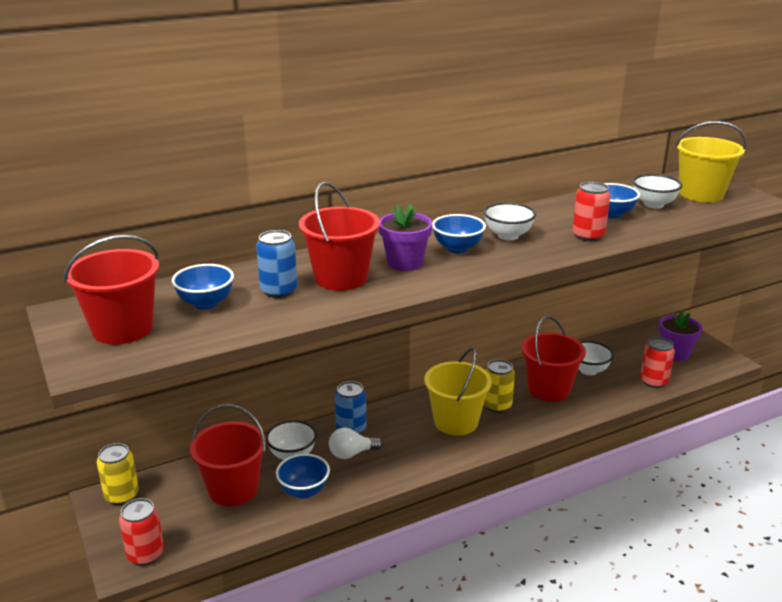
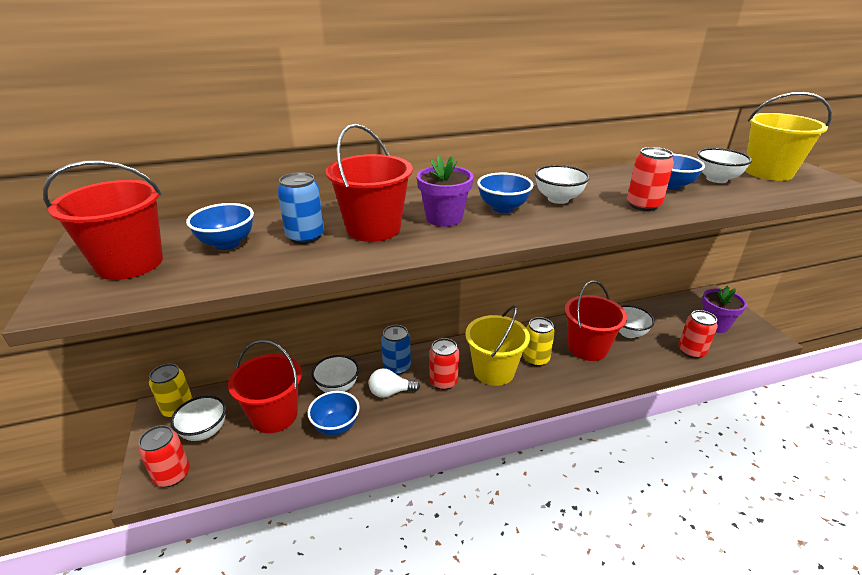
camera: 10 degrees right, 5 degrees up
none -> white bowl [171,396,226,441]
none -> red can [429,338,459,390]

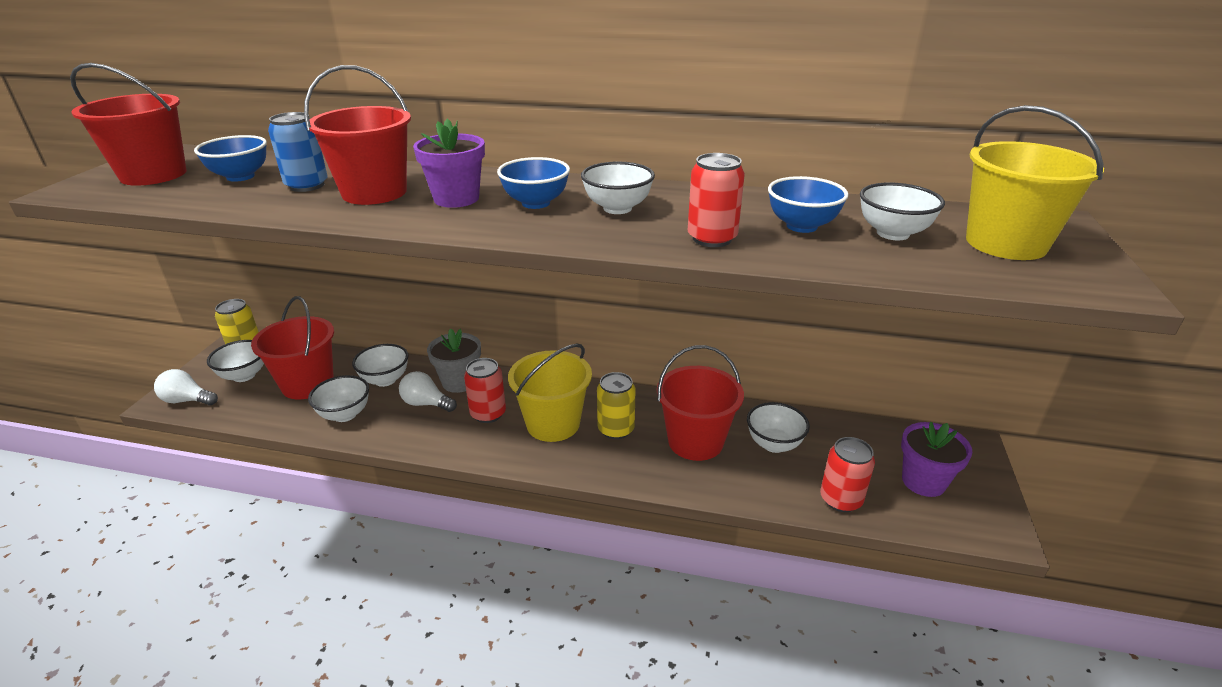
camera: 30 degrees right, 0 degrees up
red can [138,425,190,487] -> white light bulb [154,369,218,405]
blue bowl [307,391,360,435] -> white bowl [308,375,369,422]
blue can [381,325,411,375] -> grey flower pot [427,328,481,393]

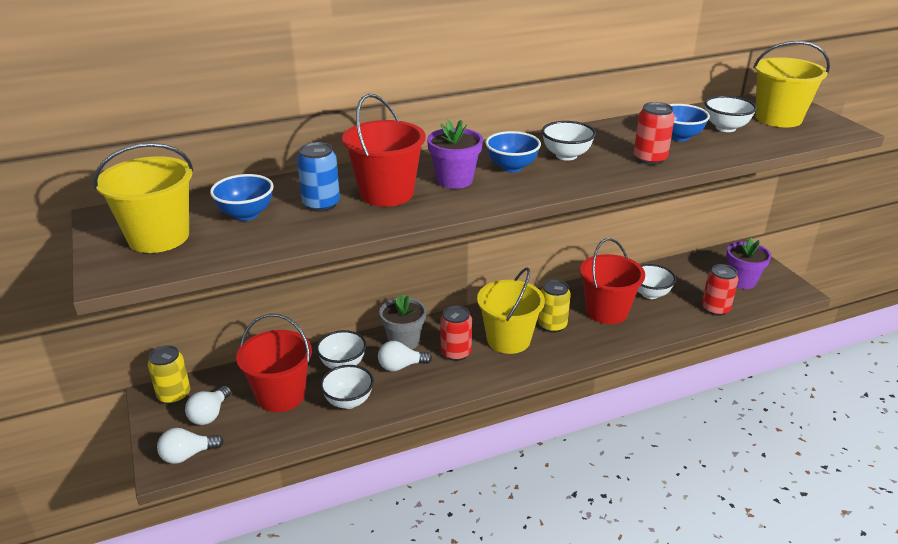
camera: 35 degrees left, 0 degrees up
red bucket [70,63,187,186] -> yellow bucket [93,143,193,253]
white bowl [207,340,264,382] -> white light bulb [185,386,231,425]

